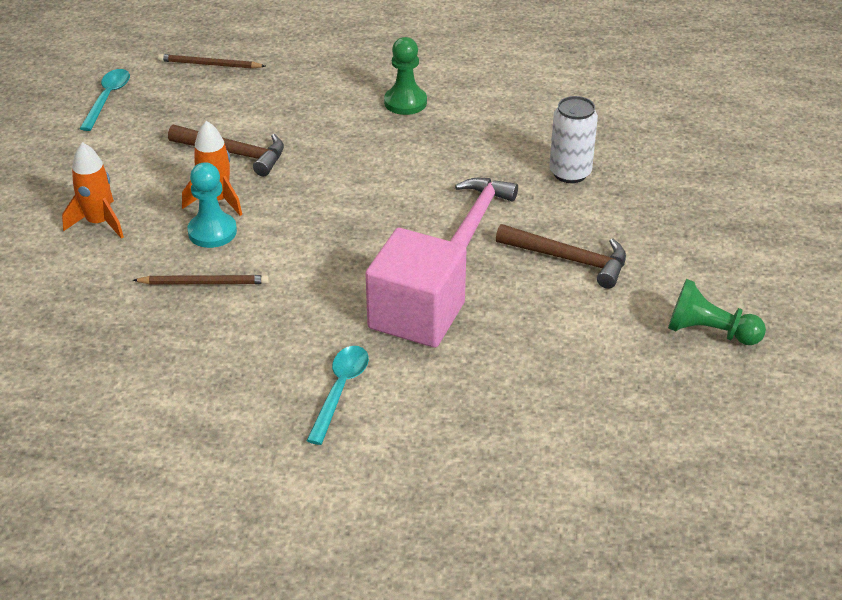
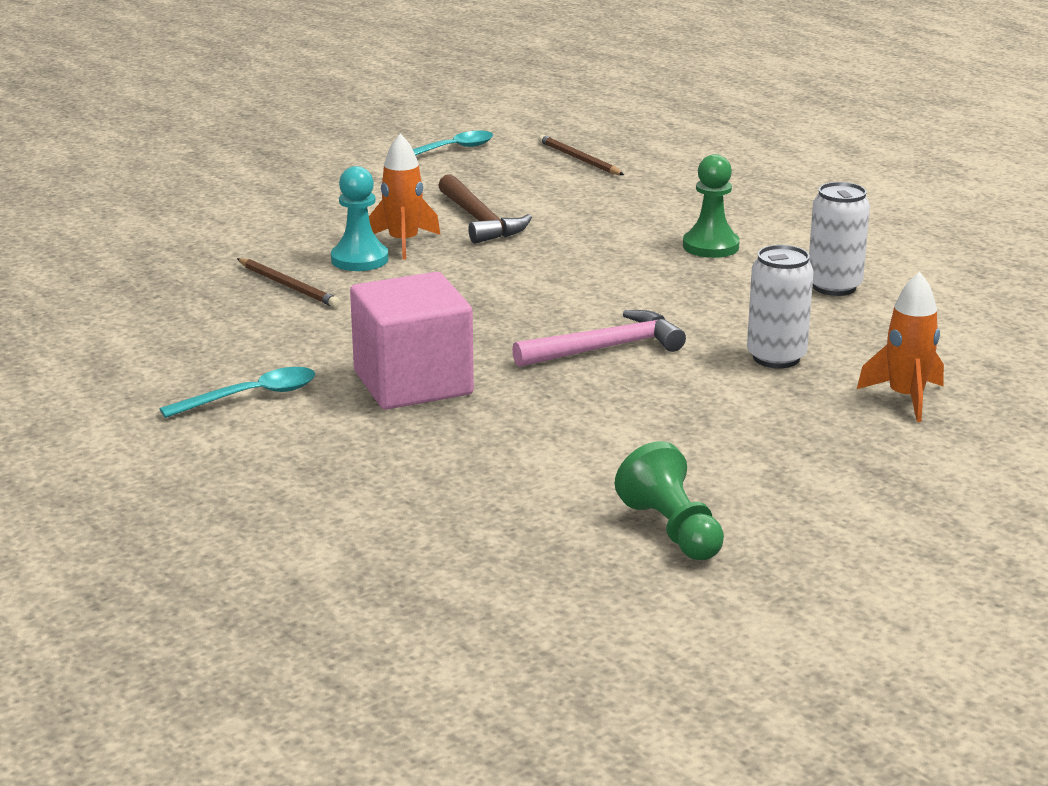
camera: 45 degrees right, 15 degrees down
orange rocket [62,142,124,239] -> orange rocket moved to [857,272,944,422]
brown hammer [496,224,626,289] -> none
none -> white can [809,182,870,296]

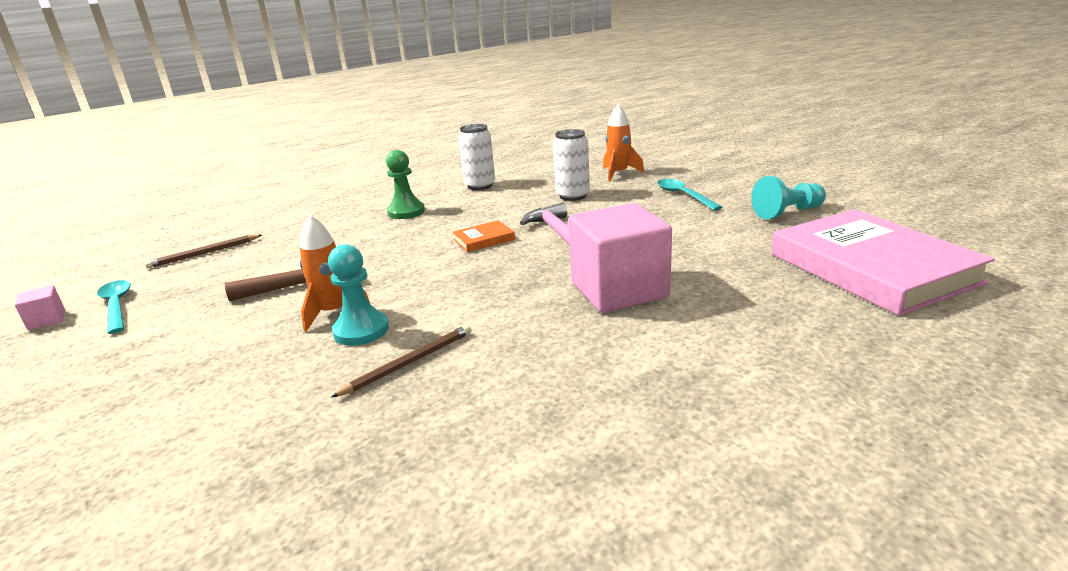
camera: 85 degrees left, 0 degrees up
turquoise spoon [160,367,315,418] -> turquoise spoon moved to [657,179,723,211]
green pawn [615,441,724,560] -> turquoise pawn [751,176,826,219]
none -> pink cube [15,285,65,330]
none -> orange book [452,220,515,252]
none -> pink book [771,209,995,316]

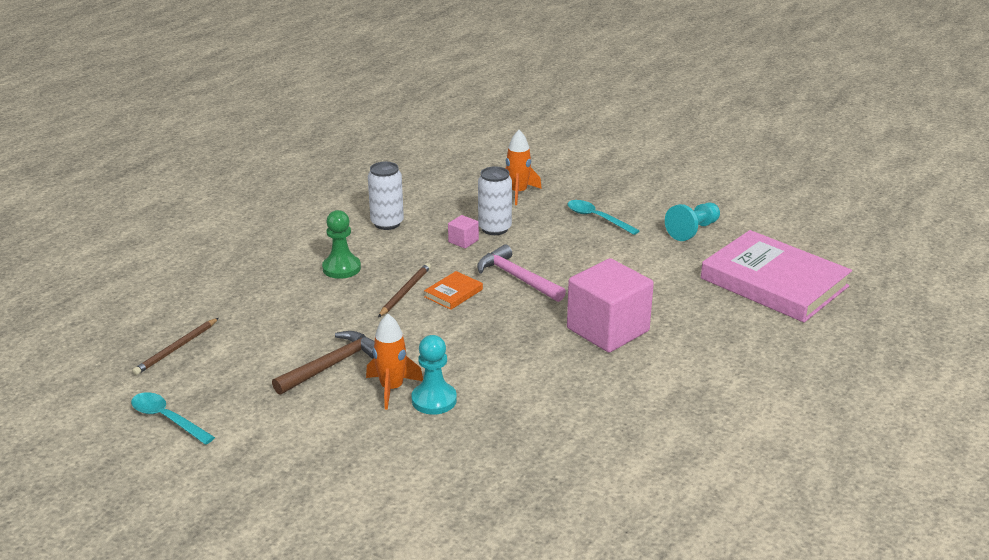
camera: 25 degrees left, 5 degrees up
pink cube [15,285,65,330] -> pink cube moved to [448,215,479,249]
brown pencil [331,325,472,397] -> brown pencil moved to [378,263,431,317]

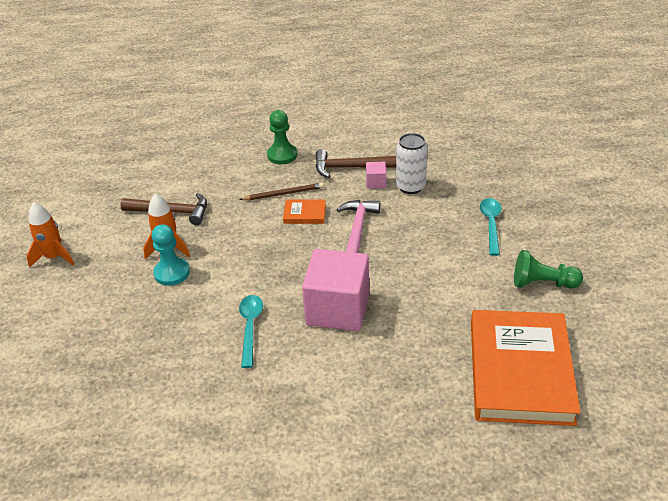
camera: 55 degrees right, 10 degrees up
turquoise spoon [131,392,215,445] -> turquoise spoon moved to [239,295,263,368]
brown pencil [132,318,219,375] -> none
white can [368,162,404,230] -> none
orange rocket [505,130,542,205] -> orange rocket moved to [26,202,75,268]
turquoise pawn [665,202,720,241] -> green pawn [514,250,583,289]
pink book [701,230,852,323] -> orange book [471,310,580,426]
none -> brown hammer [316,149,396,178]

